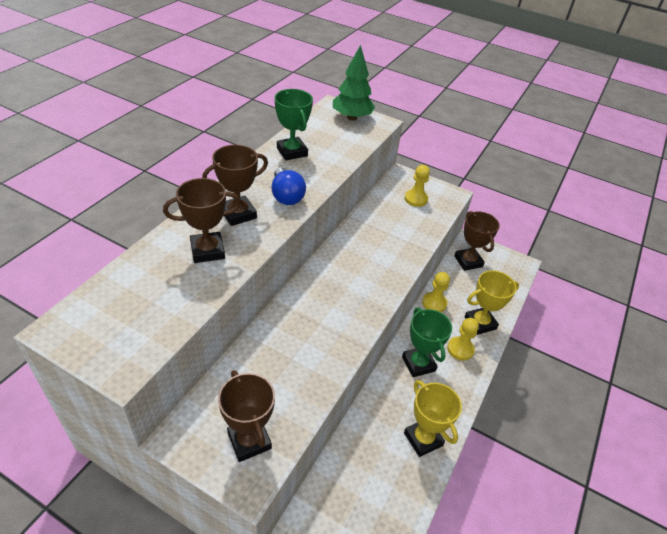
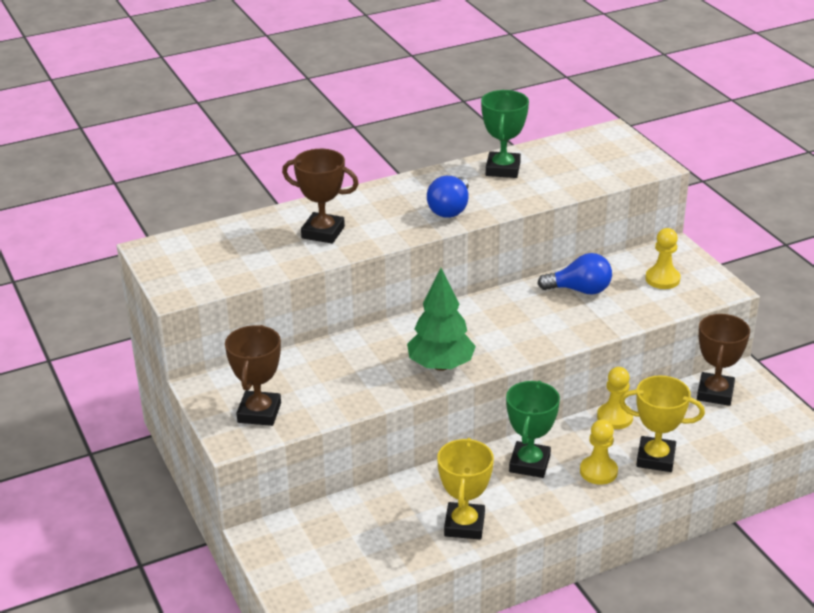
camera: 40 degrees right, 10 degrees down
brown trophy [202,145,268,226] -> none
green tree [333,45,375,121] -> green tree moved to [407,268,476,371]
none -> blue light bulb [537,253,612,295]

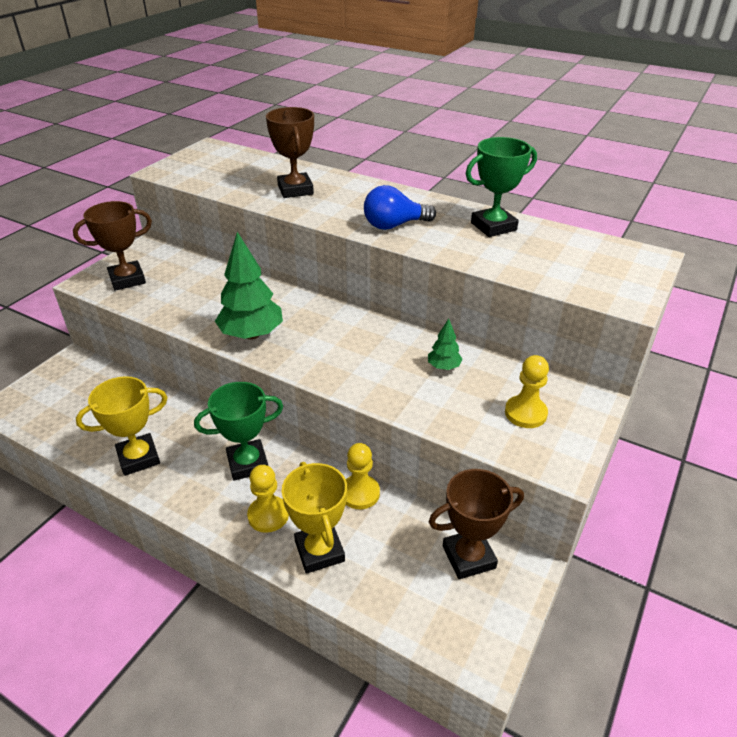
camera: 55 degrees right, 5 degrees up
blue light bulb [537,253,612,295] -> green tree [428,318,463,370]

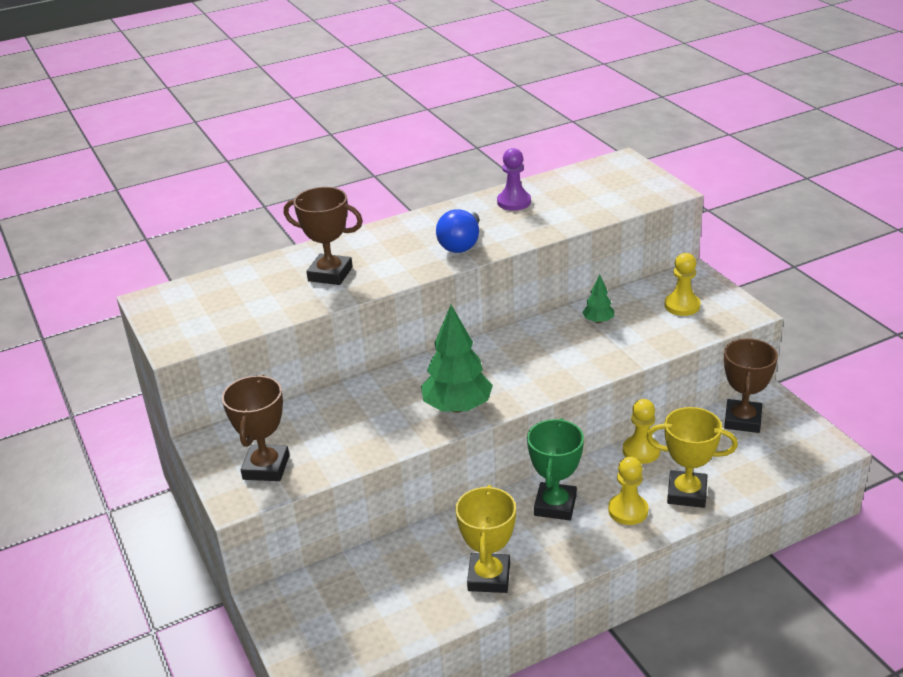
camera: 55 degrees left, 5 degrees down
green trophy [466,137,537,237] -> purple pawn [497,148,531,211]

